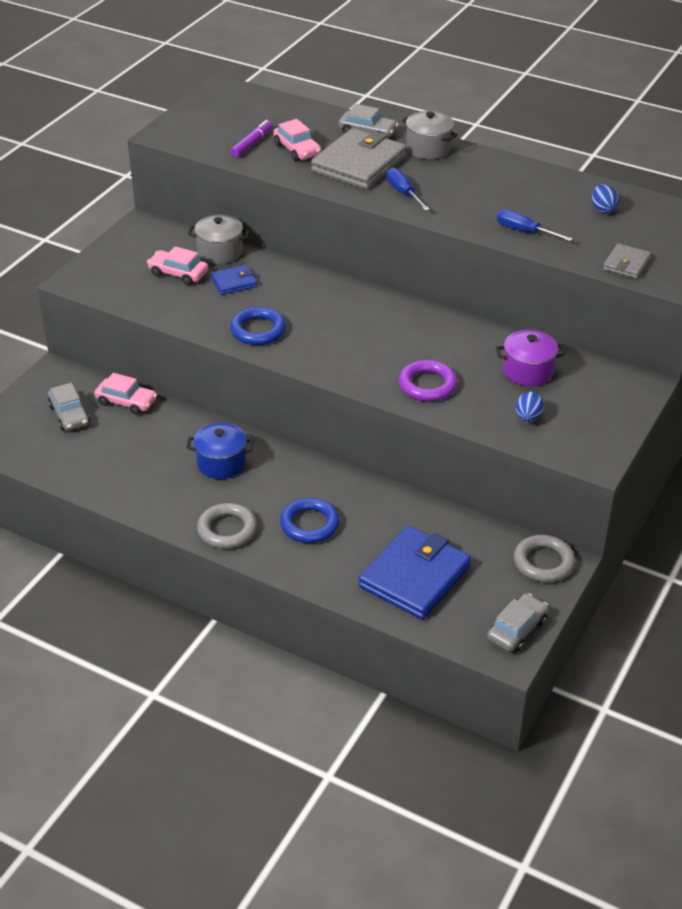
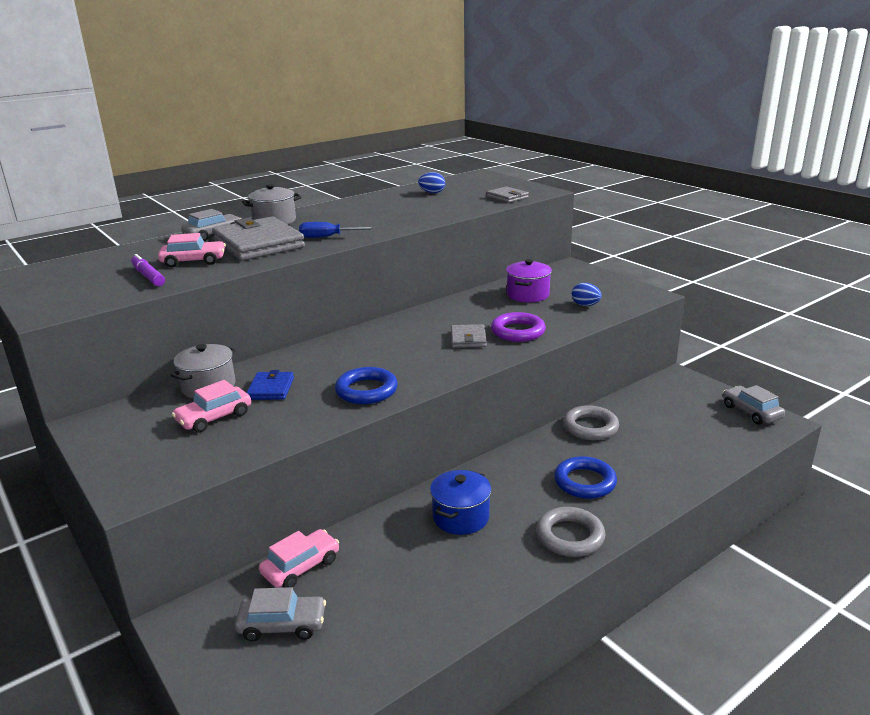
camera: 65 degrees left, 15 degrees down
blue wallet [358,525,471,620] -> none
blue screwdriver [497,209,573,241] -> none
grey ring [514,535,575,582] -> grey ring moved to [563,405,619,440]
none -> grey wallet [451,324,487,348]

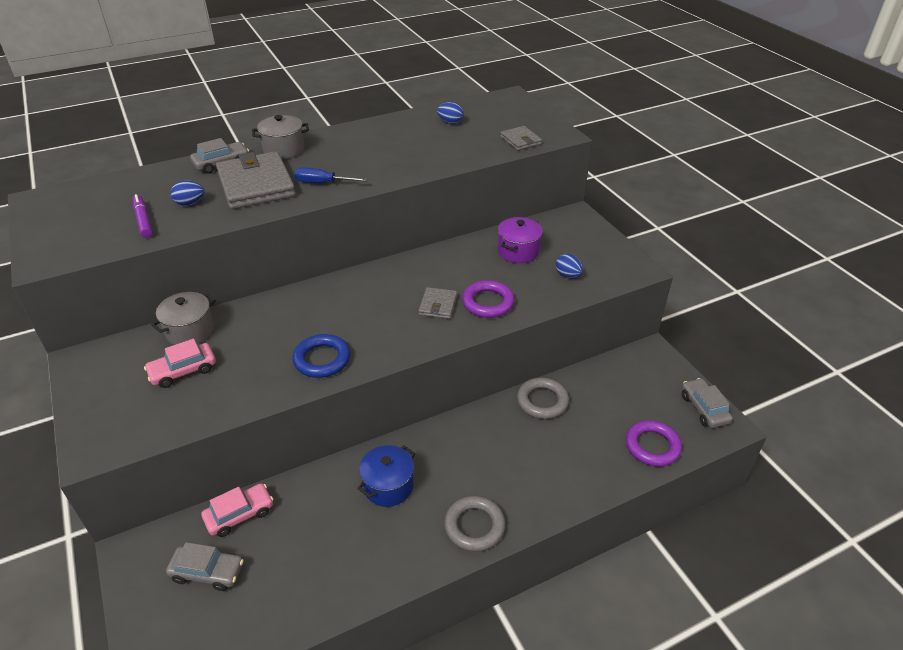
camera: 10 degrees right, 15 degrees up
pink car [158,233,226,268] -> blue egg [170,181,204,206]
blue wallet [246,370,294,400] -> none
blue ring [554,456,617,499] -> none
none -> purple ring [626,420,682,466]

